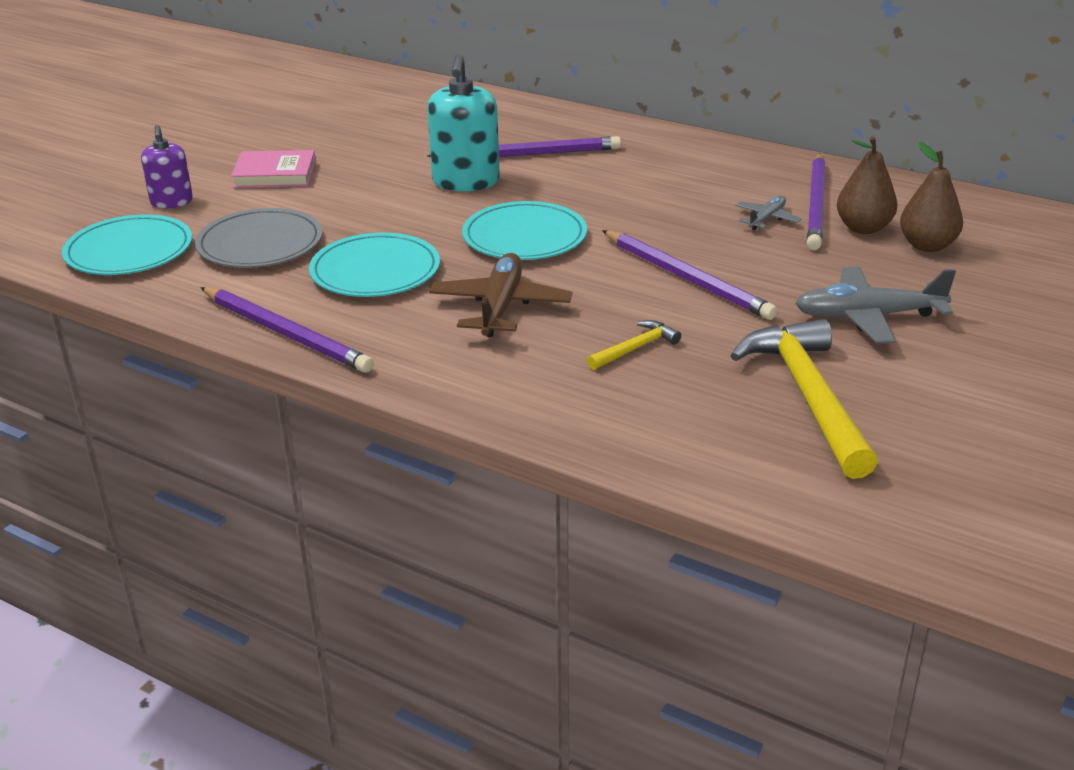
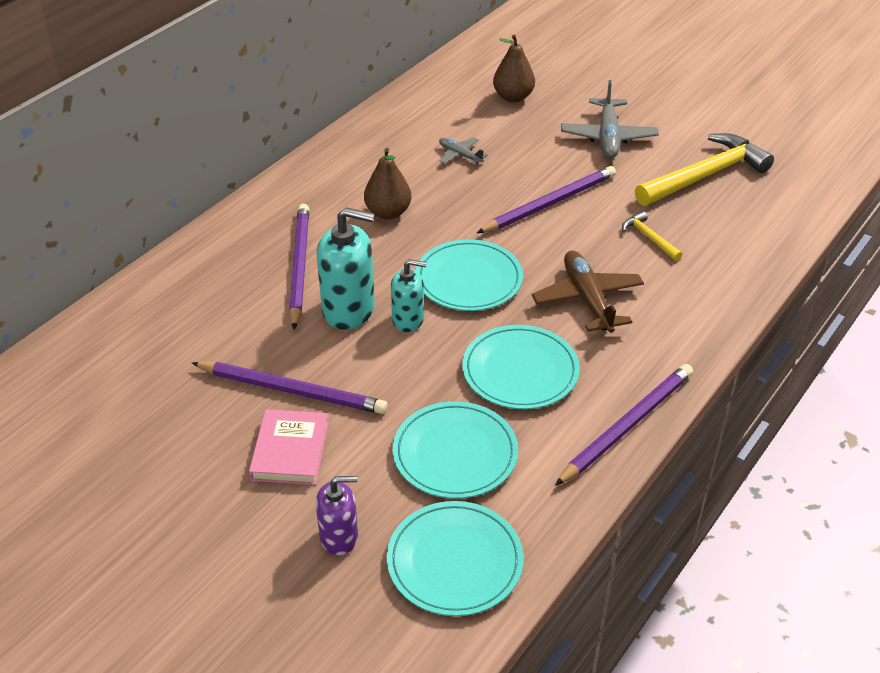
camera: 85 degrees left, 10 degrees up
grey plate [195,208,322,268] -> turquoise plate [393,401,518,499]
brown plane [429,253,572,337] -> brown plane turned 60 degrees clockwise [532,250,644,333]
yellow hammer [730,319,878,479] -> yellow hammer turned 150 degrees clockwise [635,133,774,206]
purple pencil [807,153,825,250] -> purple pencil moved to [192,362,388,414]
brown pear [837,137,898,234] -> brown pear moved to [364,148,412,219]
none -> turquoise soap dispenser [391,259,427,332]

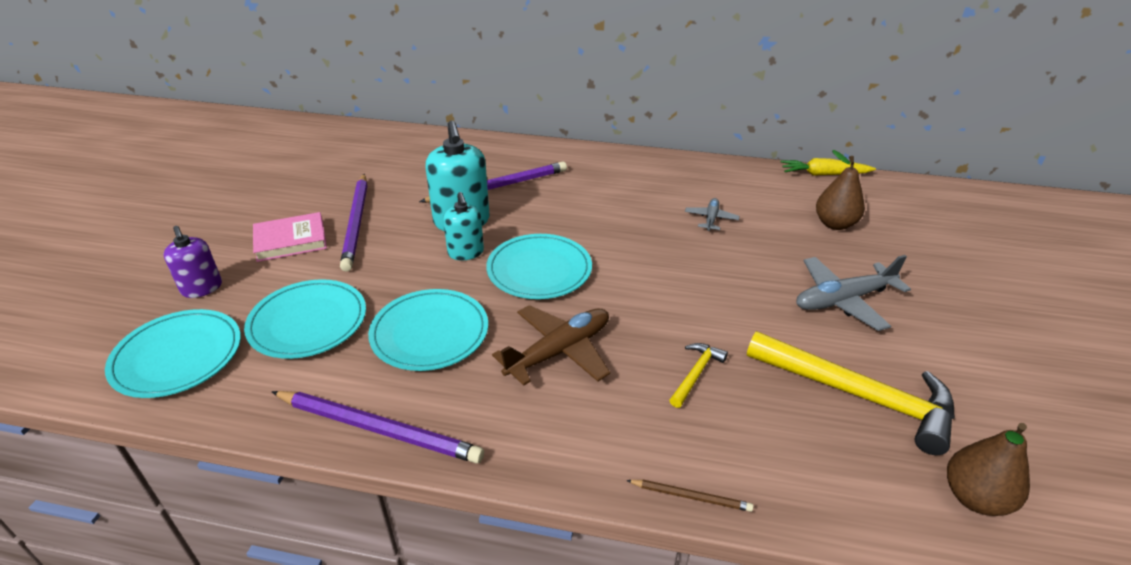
camera: 65 degrees right, 5 degrees down
brown pear [364,148,412,219] -> brown pear moved to [947,423,1030,516]
purple pencil [477,166,616,233] -> none
none -> brown pencil [626,480,754,512]
none -> yellow carrot [780,158,876,176]

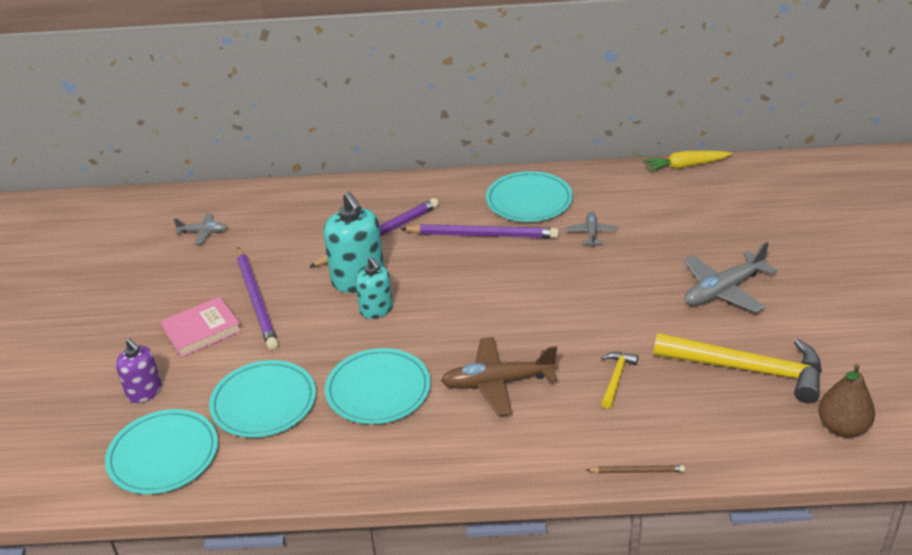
camera: 10 degrees left, 0 degrees up
purple pencil [271,391,484,464] -> purple pencil moved to [401,224,559,238]
turquoise plate [486,234,592,299] -> turquoise plate moved to [486,171,573,222]
brown plane [492,305,610,386] -> brown plane turned 135 degrees counterclockwise [441,337,557,416]
brown pear [816,150,865,230] -> none
none -> grey plane [173,213,228,244]

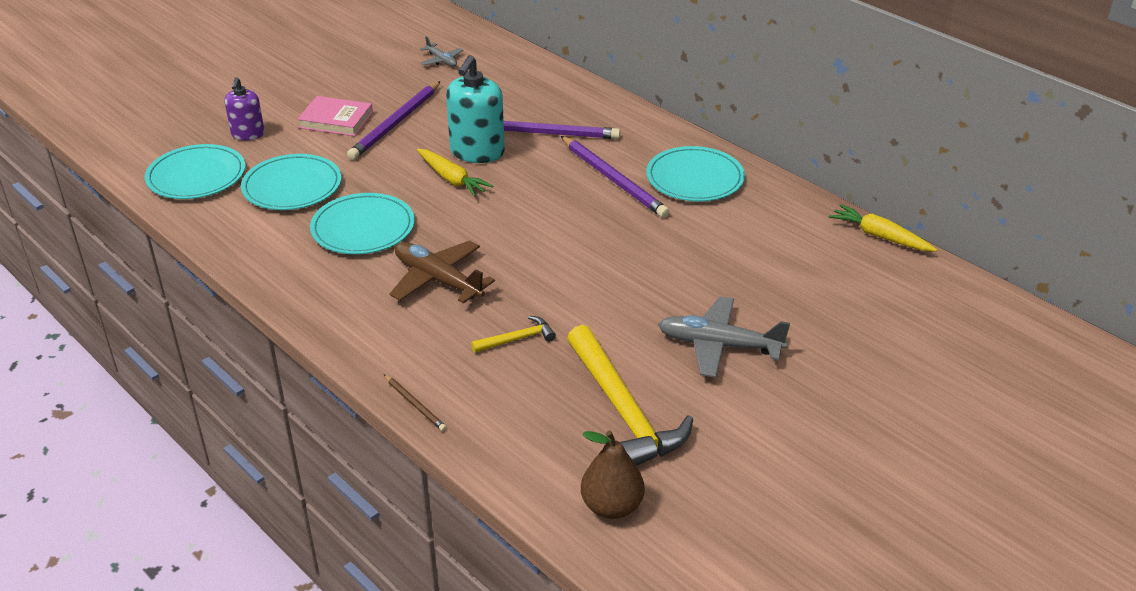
camera: 45 degrees right, 0 degrees up
turquoise soap dispenser [355,257,393,319] -> yellow carrot [417,149,493,197]
grey plane [566,212,618,246] -> none

